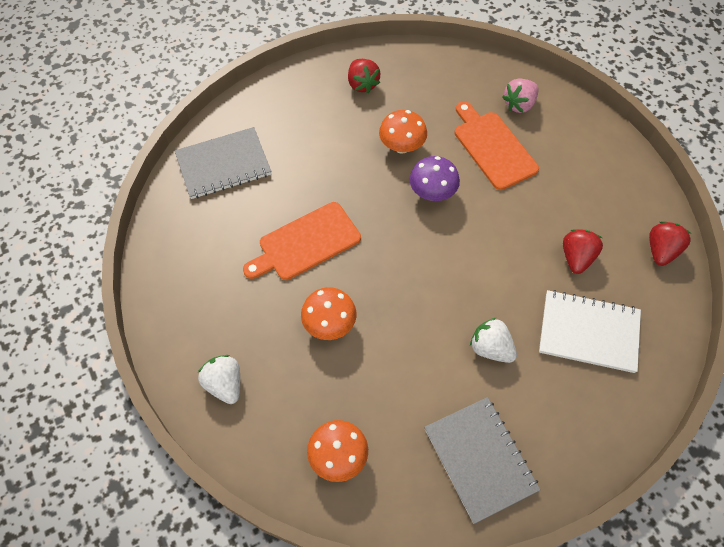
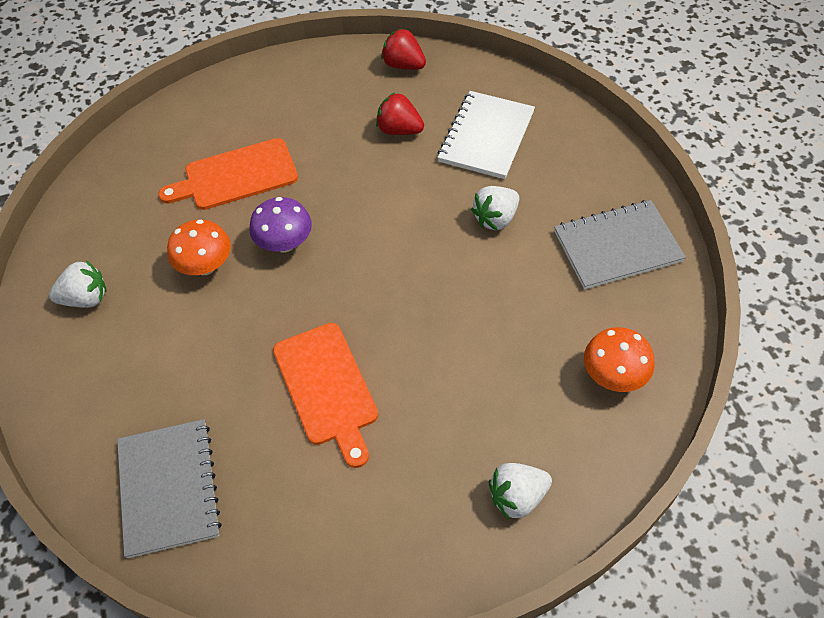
camera: 80 degrees left, 5 degrees down
orange mushroom [301,287,356,340] -> none
red strawberry [348,59,380,93] -> white strawberry [49,260,107,308]
pink strawberry [502,78,538,113] -> none

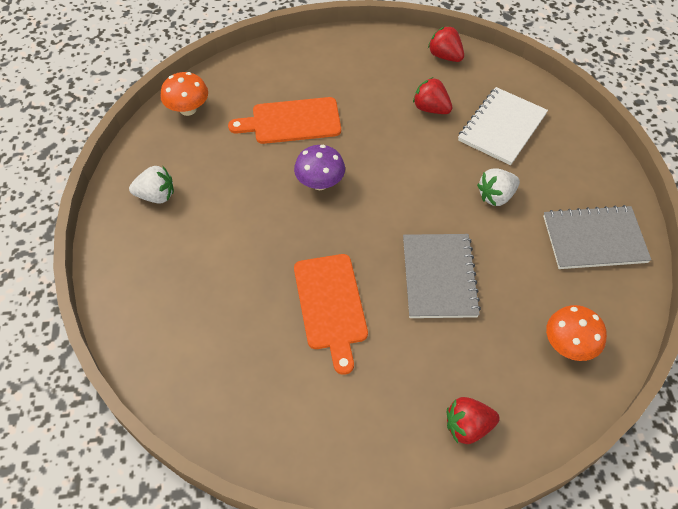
camera: 10 degrees right, 0 degrees up
grey notebook [117,419,222,558] -> grey notebook moved to [403,234,481,318]
orange mushroom [167,219,231,275] -> orange mushroom moved to [161,72,208,116]
white strawberry [489,463,552,519] -> red strawberry [447,397,500,444]

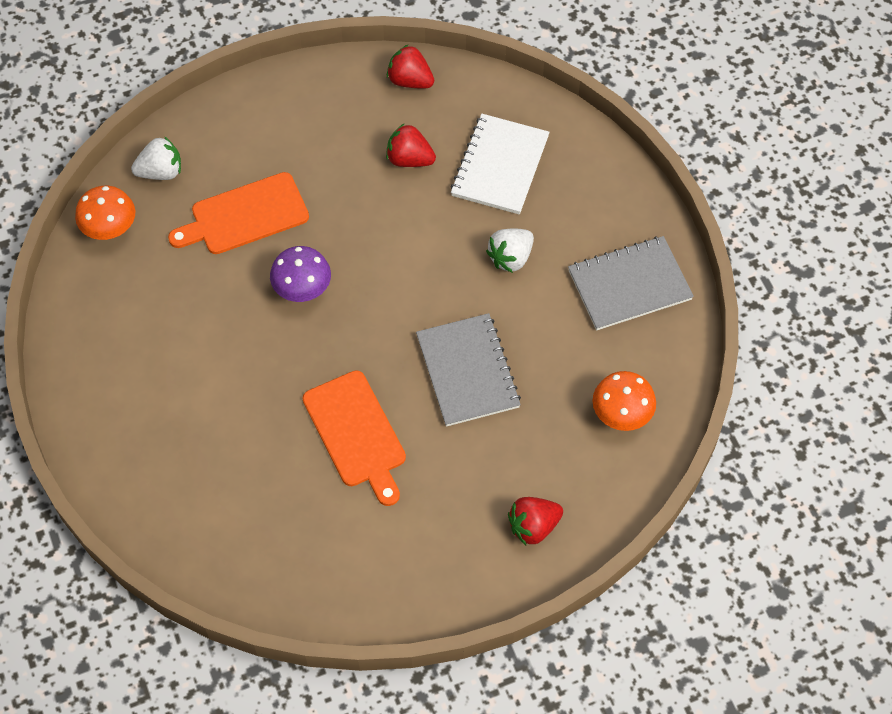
camera: 15 degrees left, 5 degrees up
white strawberry [129,166,174,204] -> white strawberry moved to [131,136,181,180]

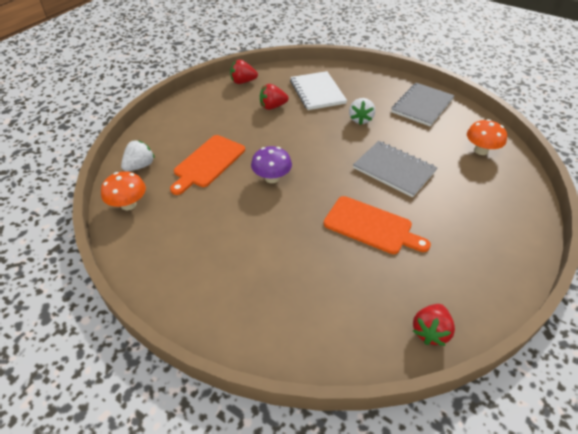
camera: 35 degrees left, 15 degrees down
red strawberry [508,497,563,545] -> red strawberry moved to [413,304,455,346]

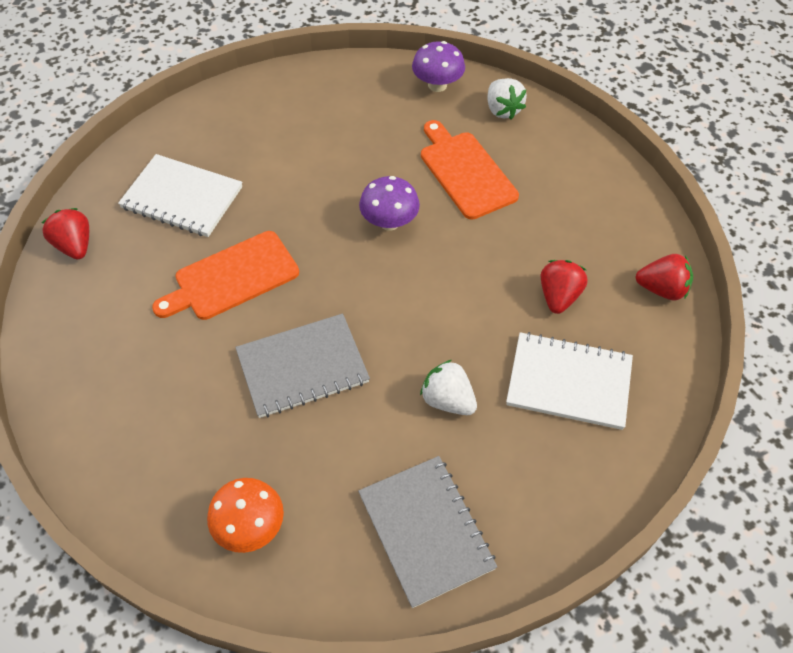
camera: 120 degrees right, 10 degrees up
orange mushroom [101,171,146,210] -> purple mushroom [412,41,465,92]
red strawberry [230,60,258,84] -> red strawberry turned 75 degrees clockwise [635,254,693,300]
none -> white notebook [118,154,242,237]

